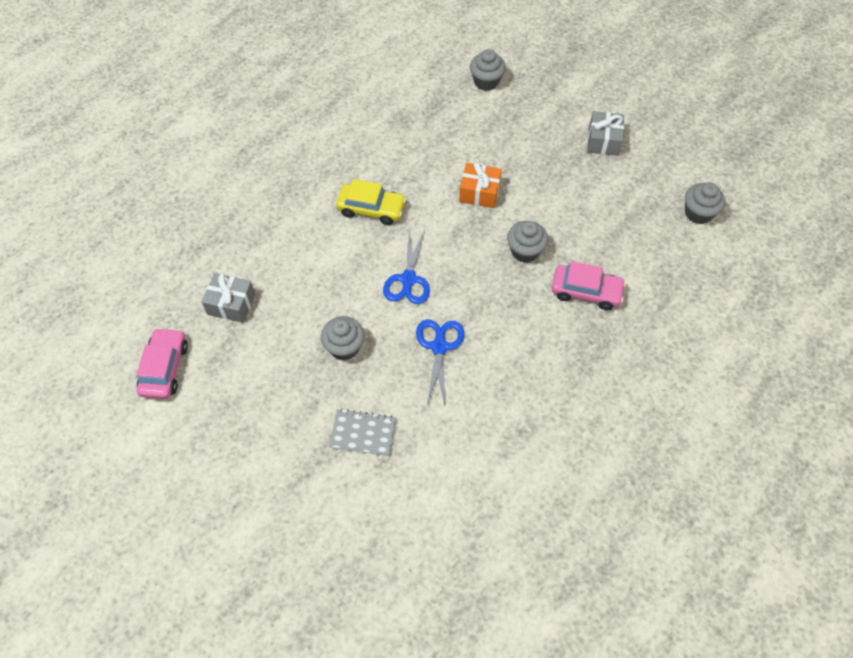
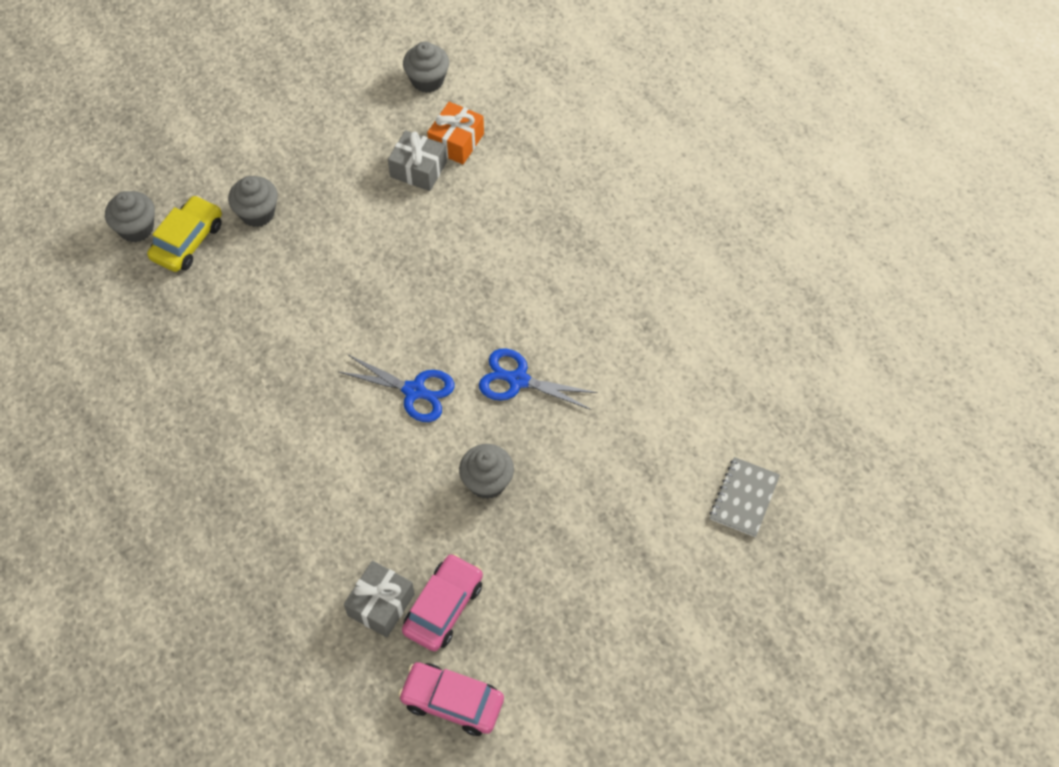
camera: 75 degrees left, 0 degrees up
grey notebook [329,409,396,456] -> grey notebook moved to [710,457,780,537]
yellow car [336,179,406,225] -> yellow car moved to [147,195,222,272]
orange gift [459,162,502,208] -> orange gift moved to [427,102,484,164]
grey cupcake [507,221,548,263] -> grey cupcake moved to [228,176,278,227]
pink car [552,261,626,310] -> pink car moved to [402,553,483,651]
grey gift [587,111,624,156] -> grey gift moved to [388,130,447,191]

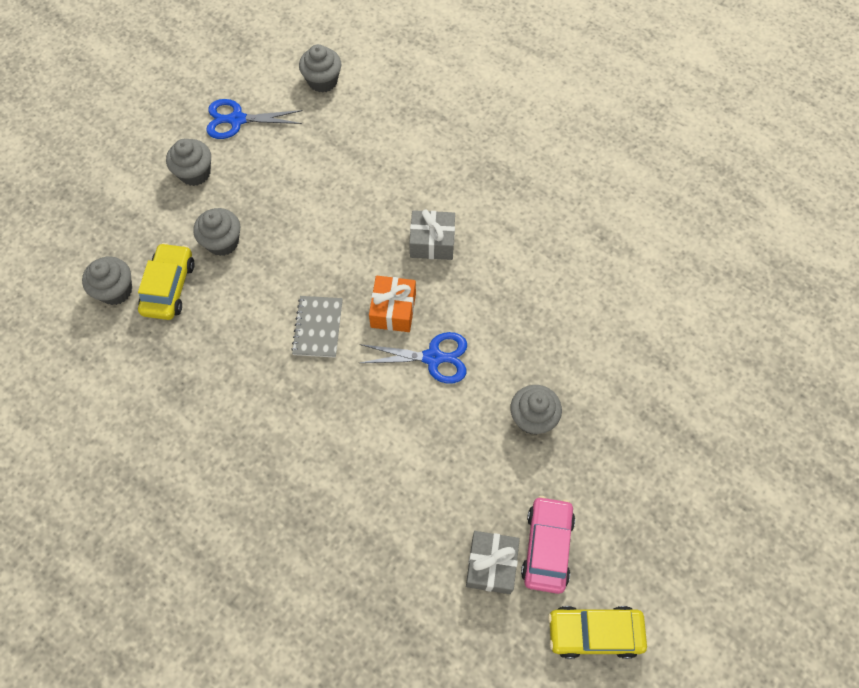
camera: 20 degrees left, 5 degrees up
grey gift [388,130,447,191] -> grey gift moved to [409,209,455,260]
pink car [398,662,504,736] -> yellow car [548,606,647,659]
orange gift [427,102,484,164] -> orange gift moved to [369,276,416,332]
blue scissors [479,349,598,410] -> blue scissors moved to [206,99,303,139]
grey notebook [710,457,780,537] -> grey notebook moved to [291,296,343,358]
none -> grey cupcake [166,139,211,186]

